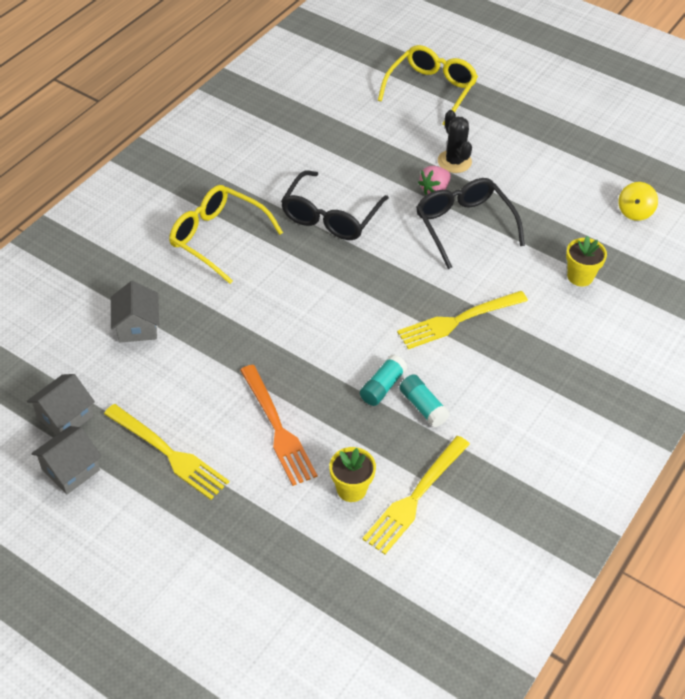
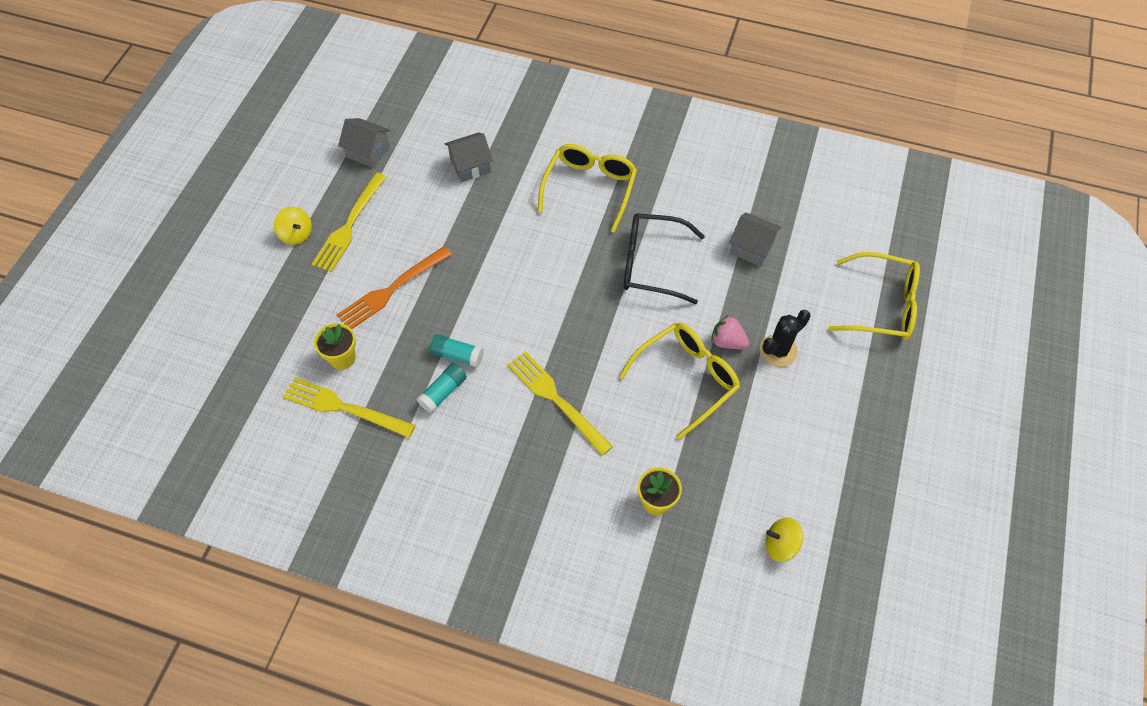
camera: 75 degrees right, 10 degrees up
grey house [31,426,102,495] -> grey house moved to [729,212,782,266]
black glasses [416,178,525,269] -> yellow glasses [619,323,740,440]
none -> yellow spinning top [274,207,312,245]

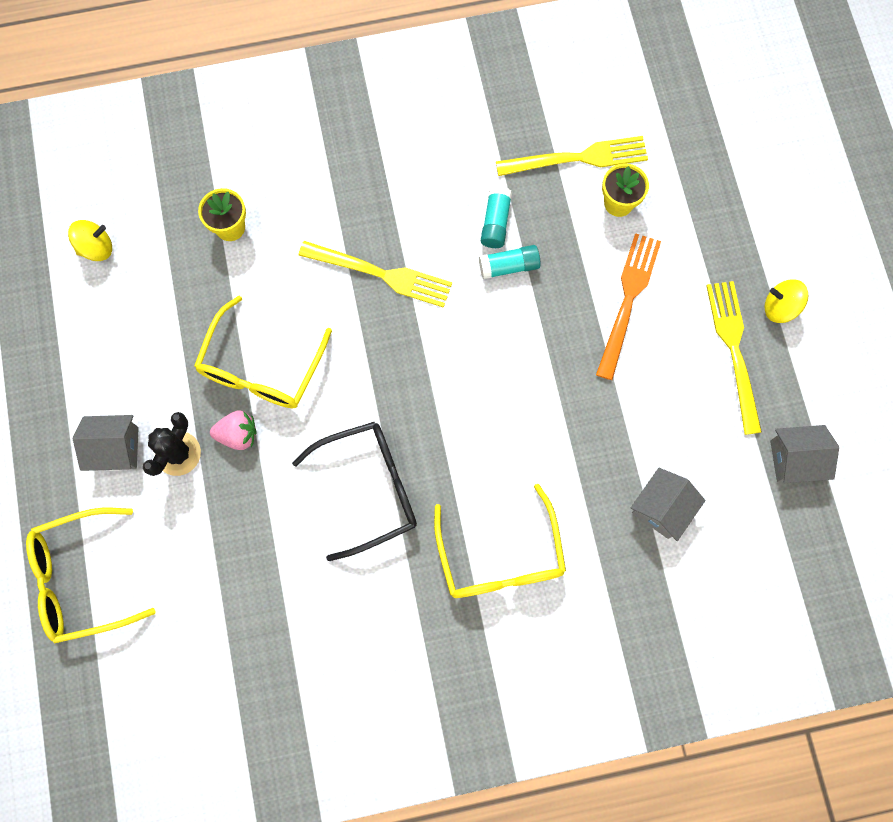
camera: 150 degrees right, 15 degrees up
grey house [729,212,782,266] -> grey house moved to [73,415,139,471]

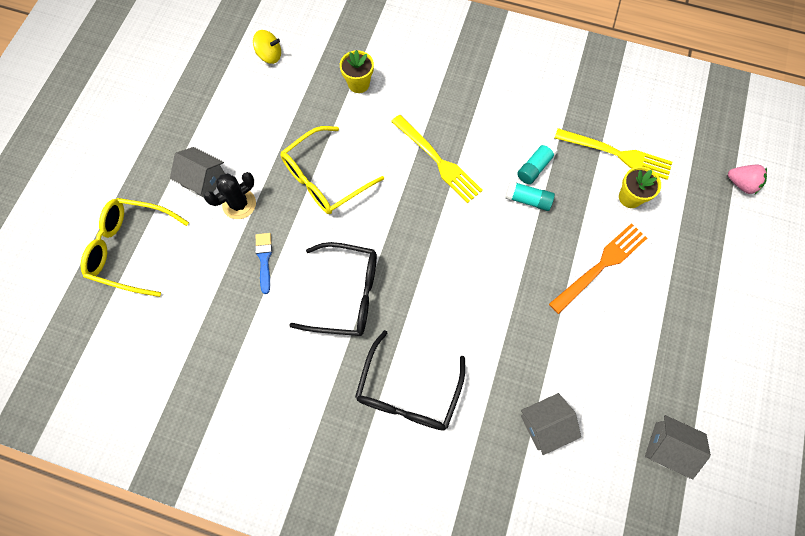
camera: 30 degrees right, 5 degrees down
pink strawberry [210,410,257,450] -> pink strawberry moved to [728,165,767,195]
yellow glasses [434,484,566,598] -> black glasses [355,330,465,430]
yellow fork [706,281,762,435] -> none
yellow spinning top [764,280,809,323] -> none
none -> blue brush [255,233,272,294]

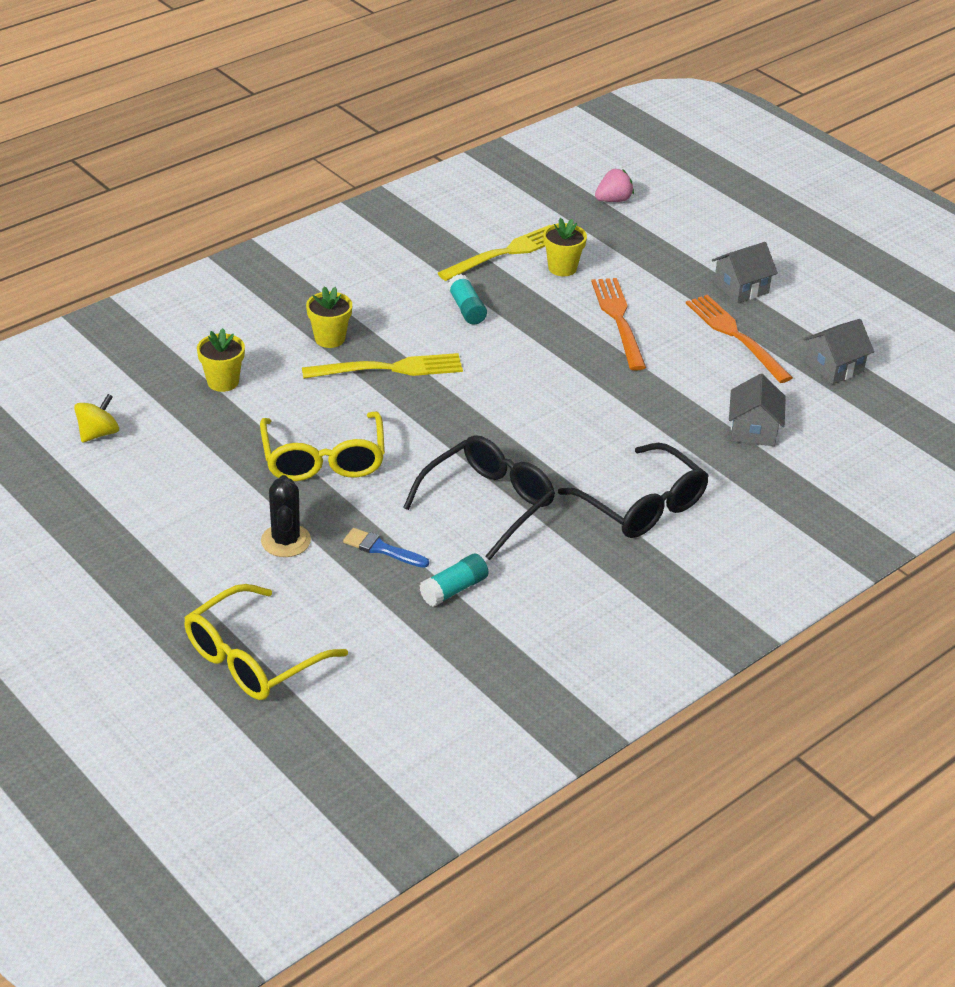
camera: 60 degrees left, 30 degrees down
grey house [170,147,225,197] -> grey house moved to [712,242,778,303]
turquoise glue stick [505,181,555,211] -> turquoise glue stick moved to [419,554,488,607]
none -> yellow flower pot [306,287,352,348]
none -> orange fork [686,295,793,383]

